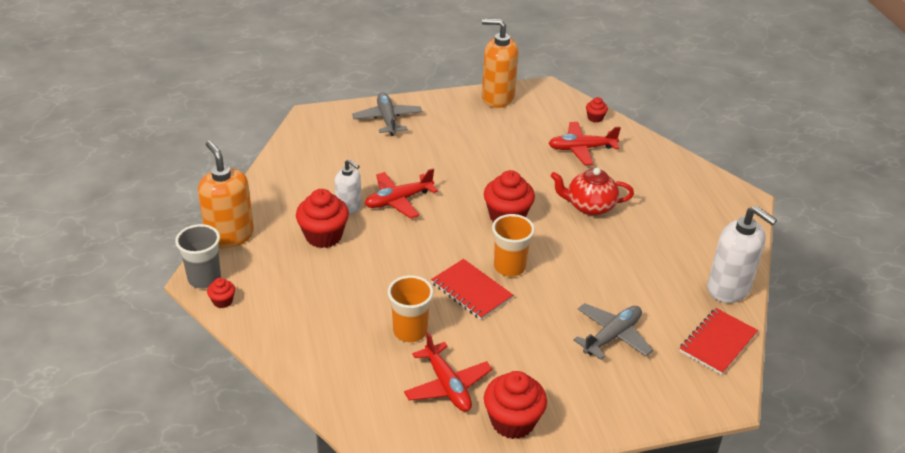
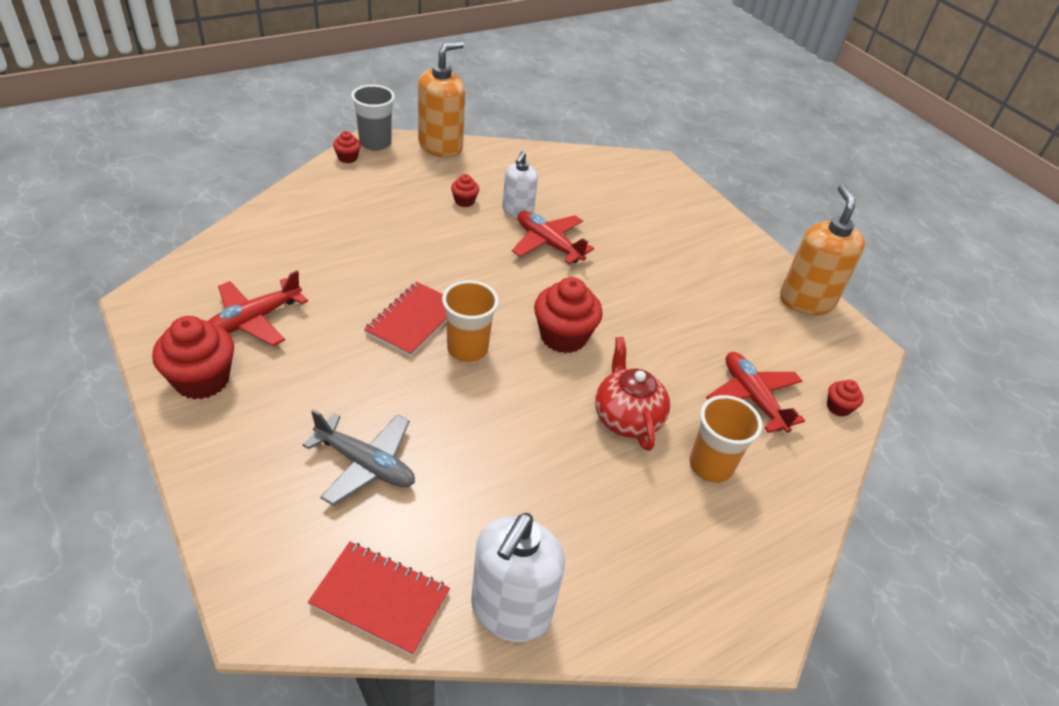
camera: 70 degrees right, 5 degrees up
red cupcake [296,189,349,248] -> red cupcake [451,174,479,207], size x0.49
grey plane [352,92,422,136] -> none
orange cup [388,275,433,342] -> orange cup moved to [689,395,762,483]

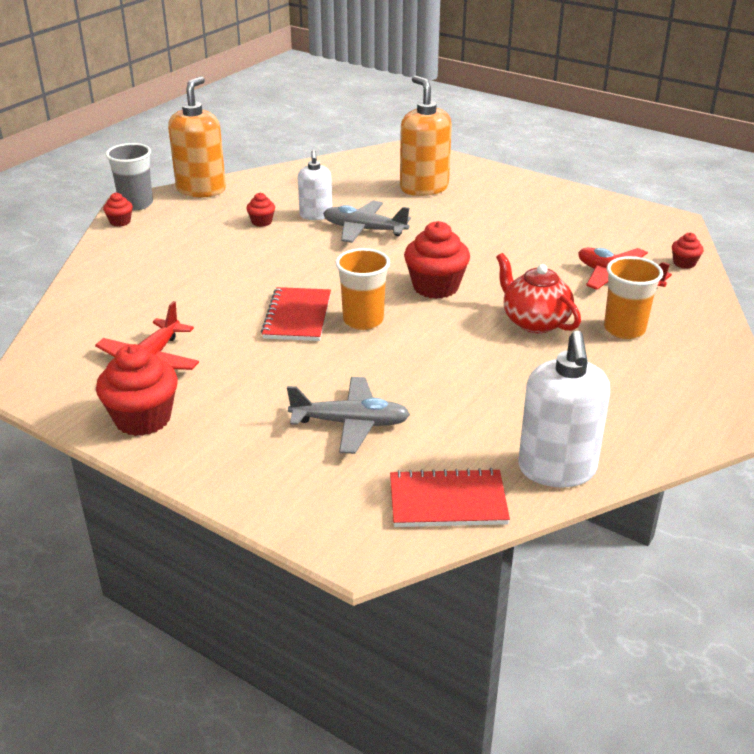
camera: 20 degrees left, 10 degrees down
red plane [512,211,594,264] -> grey plane [323,201,411,243]
orange soap dispenser [780,185,865,315] -> orange soap dispenser moved to [400,76,452,196]

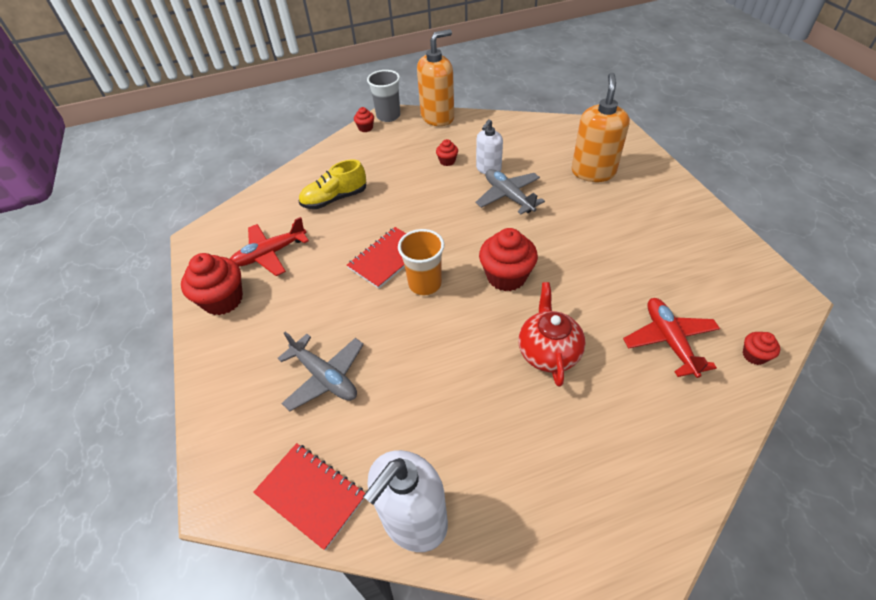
camera: 40 degrees right, 15 degrees up
orange cup [604,256,663,339] -> none
none -> yellow shoe [299,160,366,209]

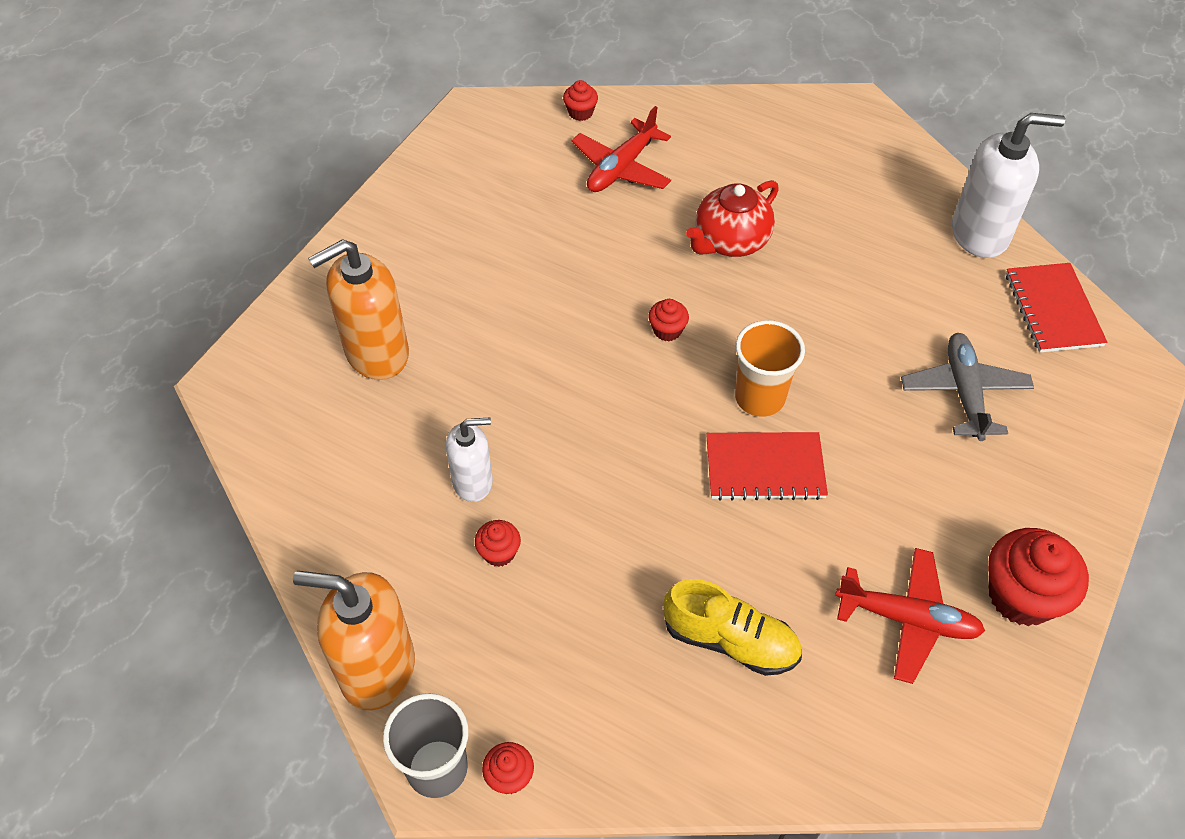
camera: 135 degrees left, 5 degrees up
grey plane [475,169,545,214] -> none
red cupcake [479,228,538,291] -> red cupcake [649,299,689,341], size x0.49

